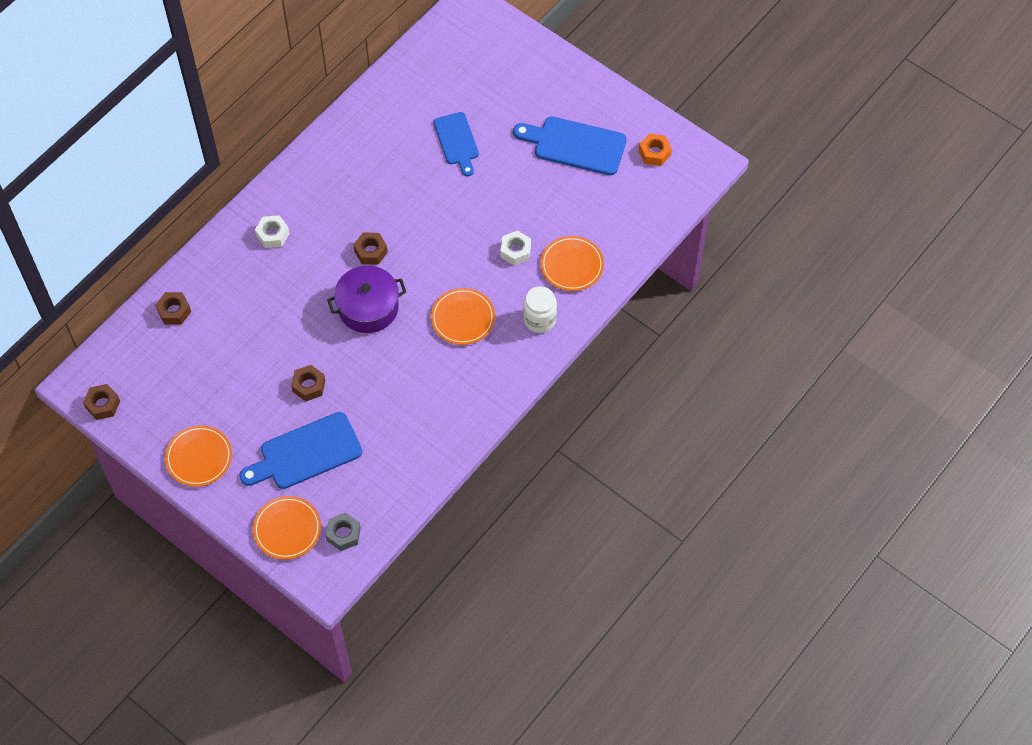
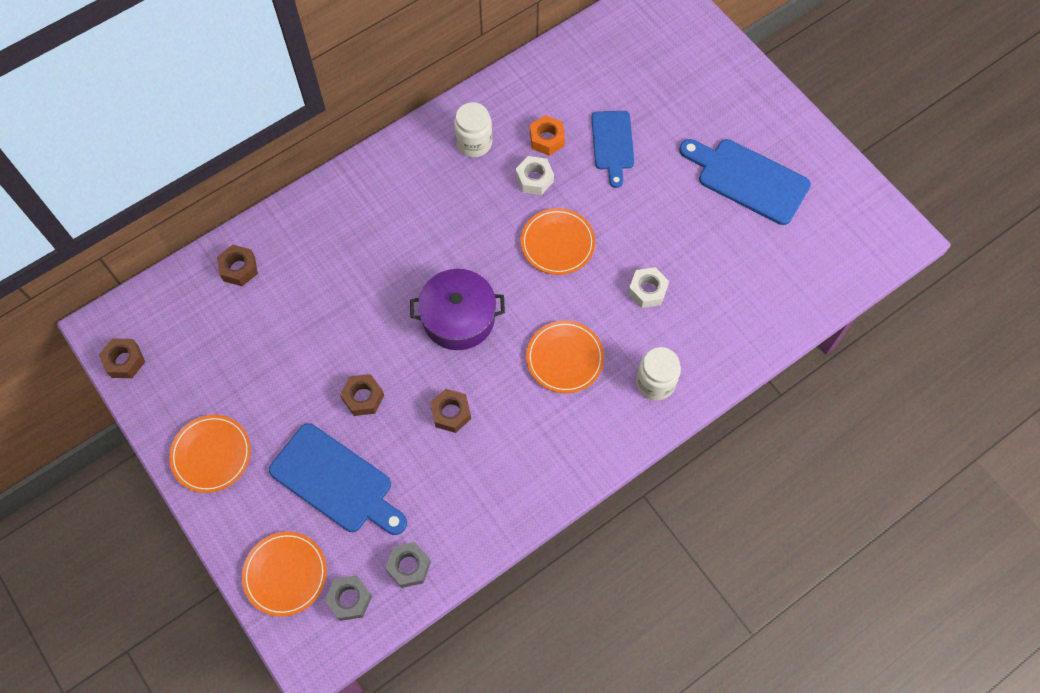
camera: 15 degrees right, 5 degrees up
blue cutting board [239,412,362,489] -> blue cutting board turned 135 degrees counterclockwise [269,423,407,535]
white nut [255,215,290,248] -> white nut moved to [516,156,554,195]
brown nut [353,233,388,265] -> brown nut moved to [430,389,471,433]
orange plate [541,236,604,291] -> orange plate moved to [521,208,595,275]
orange nut [639,133,672,166] -> orange nut moved to [530,115,565,155]
none -> grey nut [385,542,431,588]
none -> white jar [454,102,493,158]

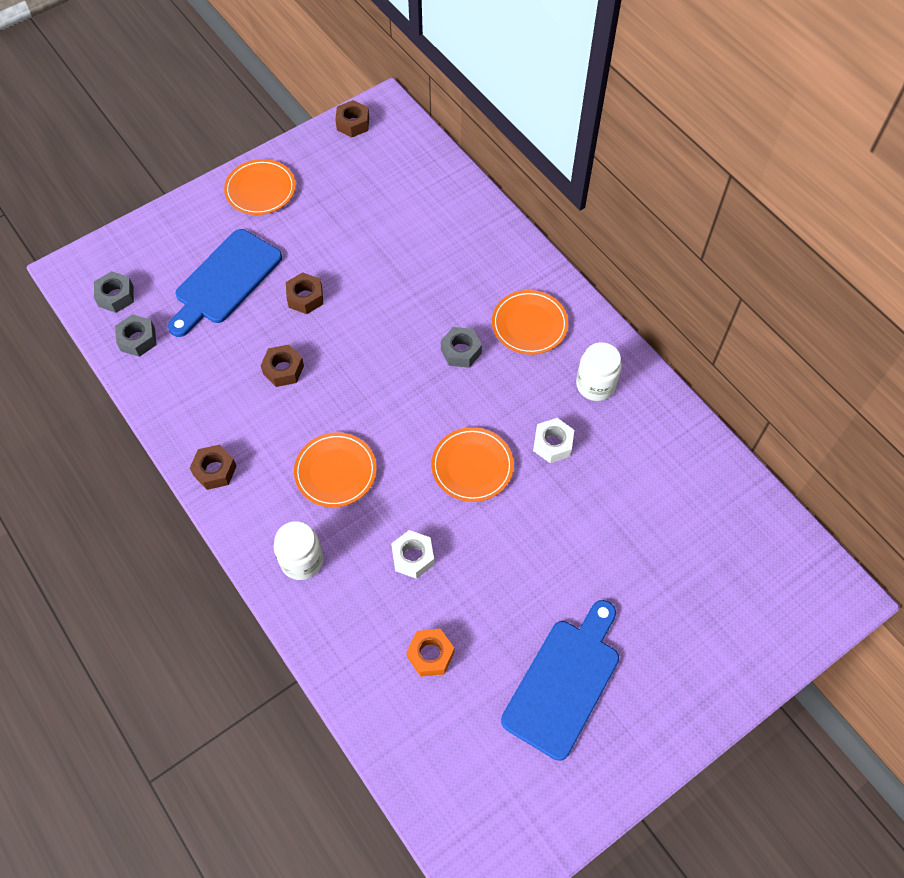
camera: 90 degrees right, 5 degrees down
brown nut [217,245,258,286] -> brown nut moved to [190,445,236,490]
orange plate [242,532,327,617] -> orange plate moved to [492,290,568,355]
purple pot [410,269,505,350] -> none
orange nut [530,115,565,155] -> orange nut moved to [406,629,454,677]
blue cutting board [591,111,634,188] -> none
none -> grey nut [441,327,482,368]

